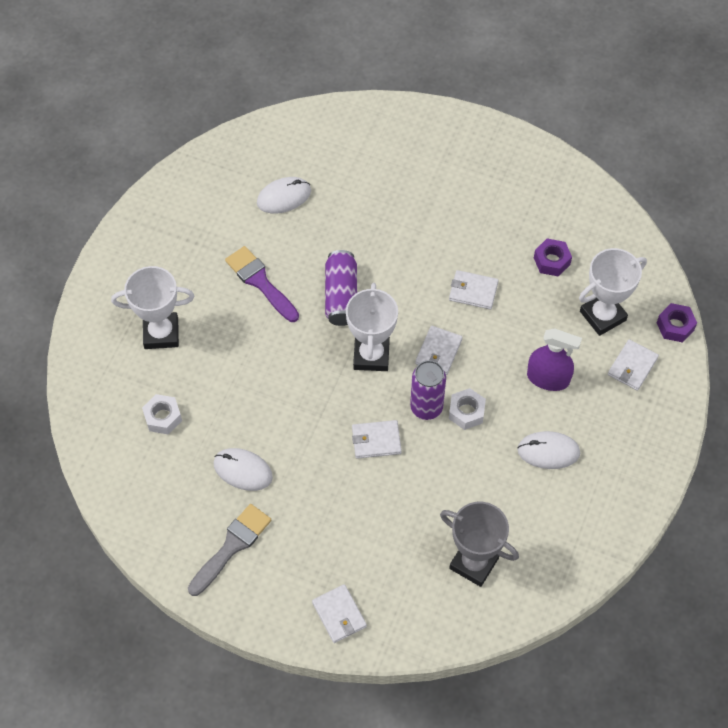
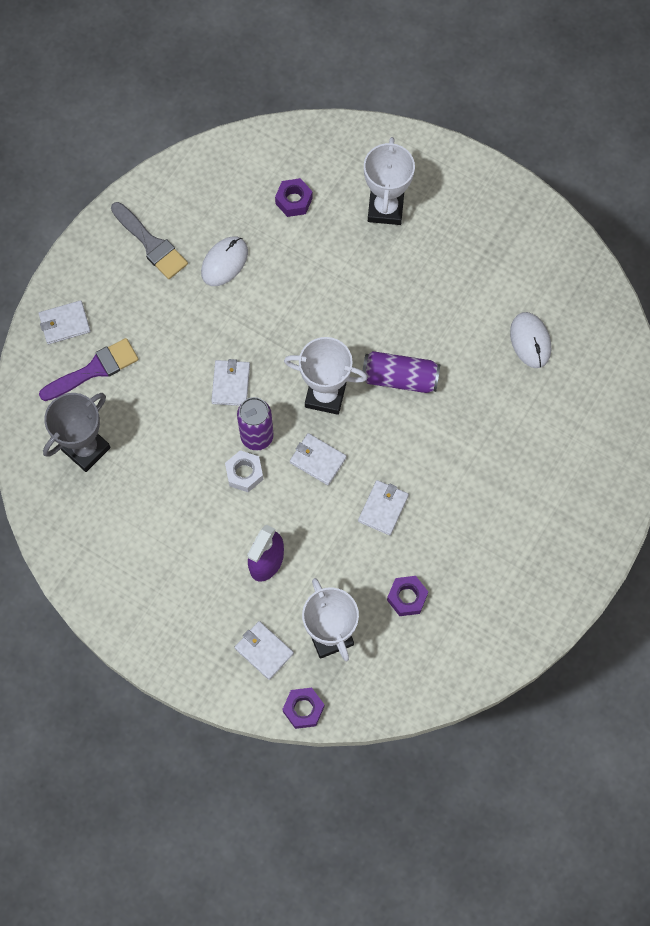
camera: 100 degrees right, 10 degrees up
white nut [142,394,182,435] -> purple nut [275,178,313,217]
purple brush [225,246,299,322] -> purple brush moved to [39,338,139,401]
white mouse [517,431,580,469] -> none

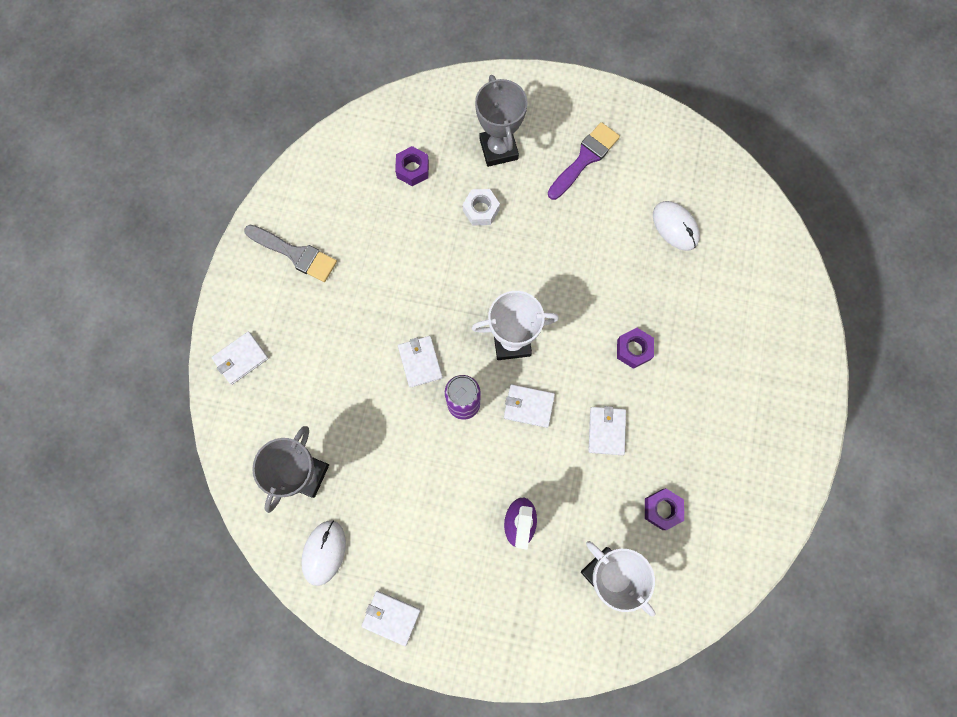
camera: 20 degrees left, 5 degrees up
purple brush [39,338,139,401] -> purple brush moved to [548,122,620,200]
white mouse [201,236,248,286] -> white mouse moved to [301,521,346,586]
white nut [225,450,263,492] -> white nut moved to [463,189,500,225]
white wallet [234,621,294,680] -> white wallet moved to [361,591,421,646]
purple nut [282,688,324,729] -> purple nut moved to [617,328,654,369]
purple can [363,351,440,393] -> none
white trophy [364,137,415,225] -> grey trophy [475,75,528,167]

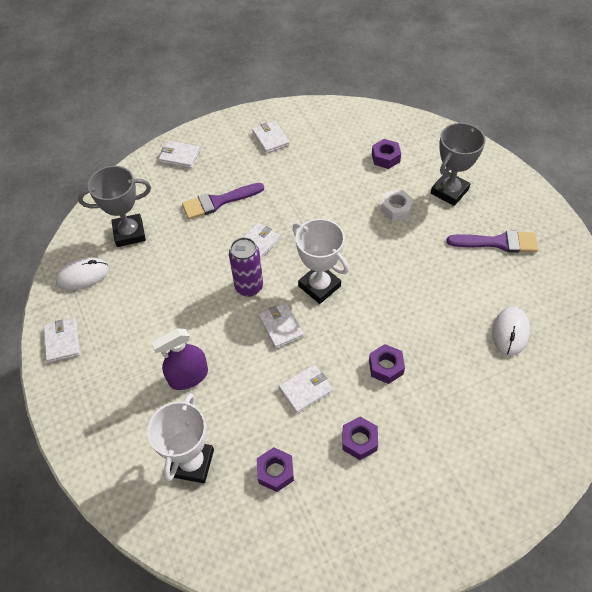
camera: 55 degrees right, 20 degrees down
grey brush [244,225,337,282] -> white wallet [252,121,290,154]
none -> purple brush [182,183,264,219]
none -> purple nut [342,417,378,460]

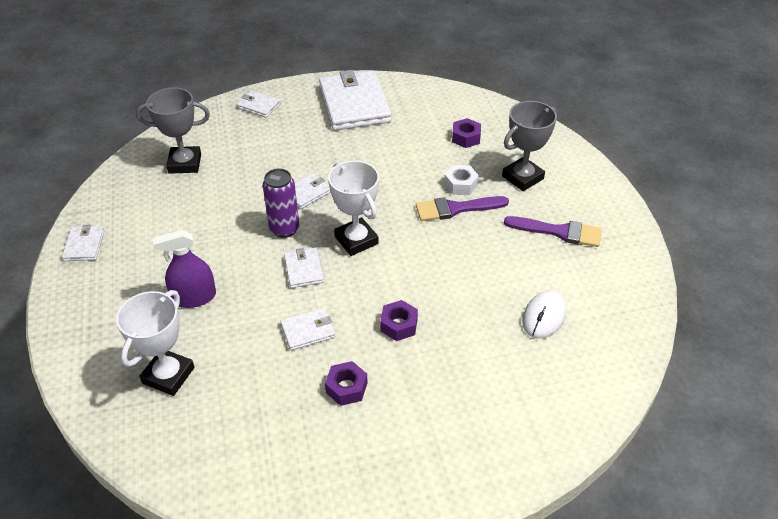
camera: 10 degrees right, 10 degrees down
white mouse [56,257,109,290] -> none
purple brush [182,183,264,219] -> purple brush moved to [416,196,509,221]
white wallet [252,121,290,154] -> white wallet [319,70,392,130], size x2.16
purple nut [257,447,294,492] -> none

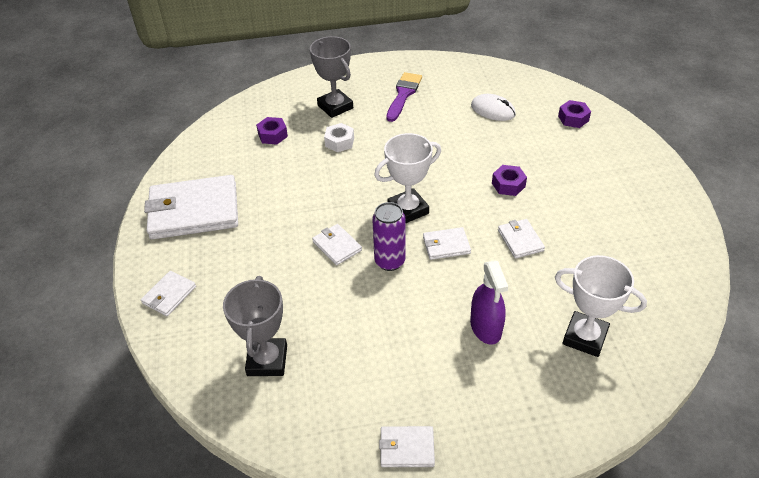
camera: 85 degrees left, 0 degrees up
purple nut [325,361,368,406] -> purple nut moved to [558,100,591,128]
purple brush [416,196,509,221] -> none

